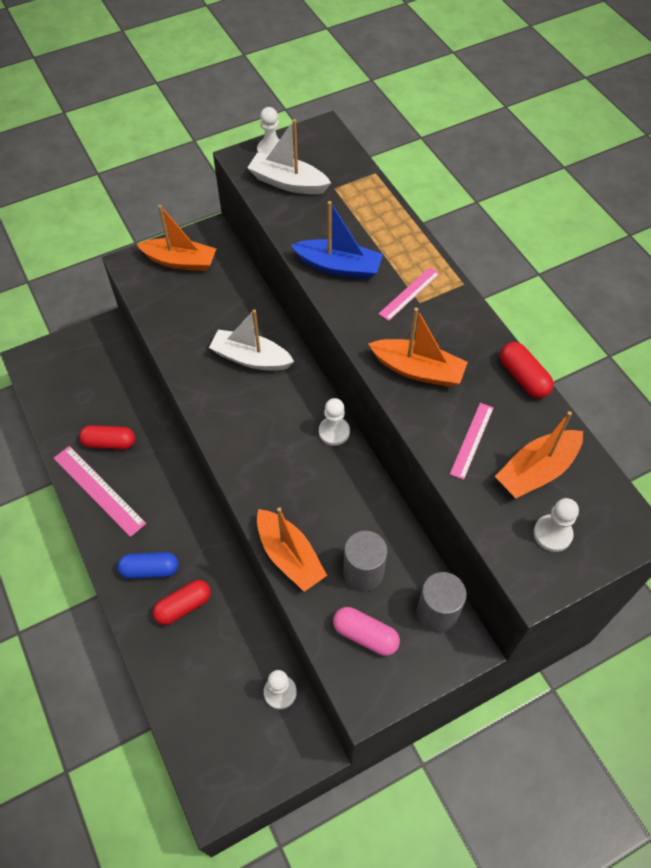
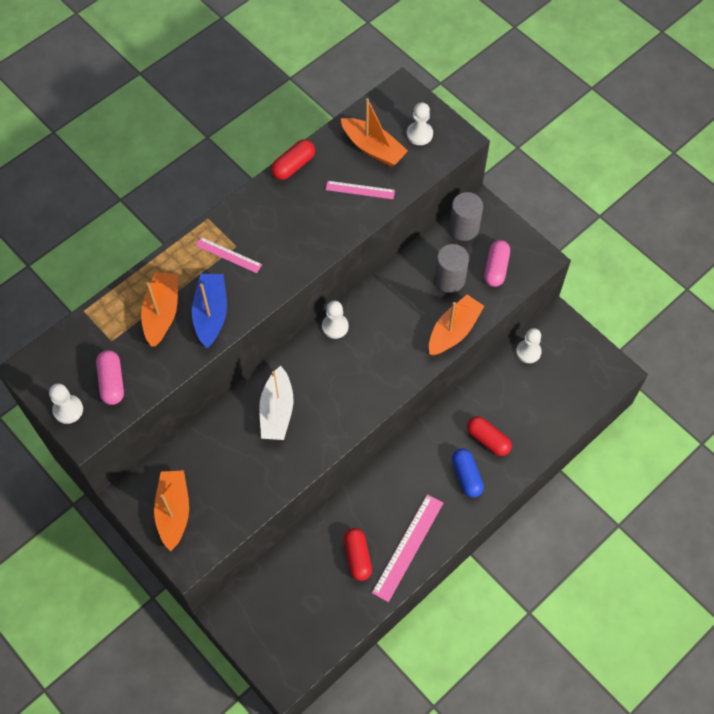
camera: 105 degrees left, 5 degrees up
white boat [247,119,331,194] -> pink capsule [96,350,124,405]
orange boat [368,308,468,387] -> orange boat moved to [141,272,178,347]

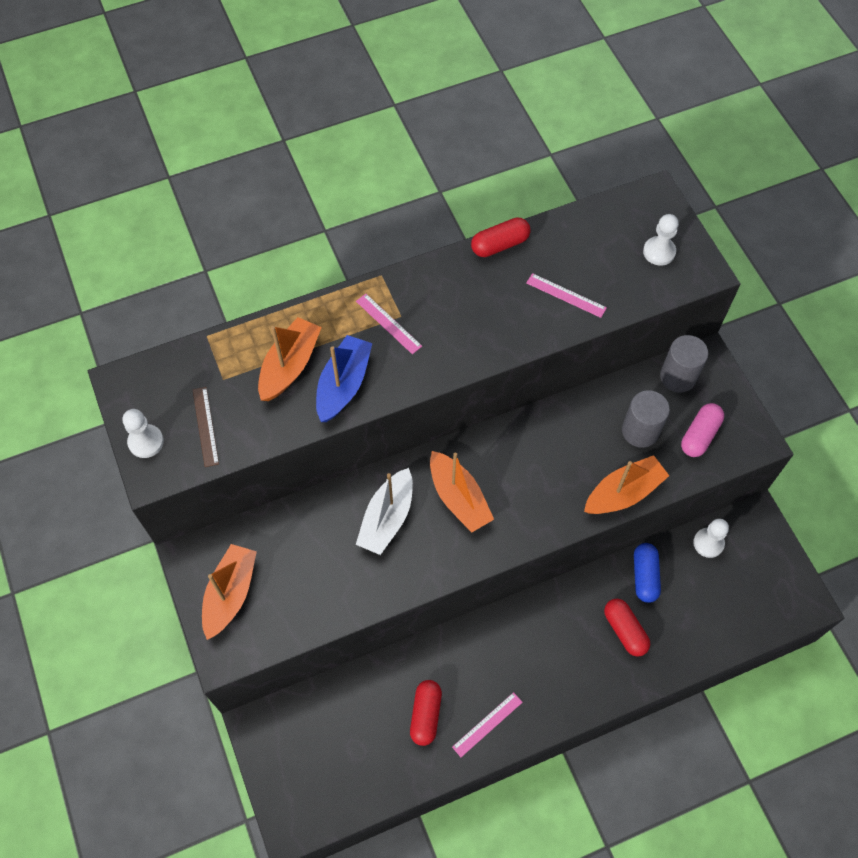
camera: 20 degrees right, 0 degrees up
pink capsule [96,350,124,405] -> brown ruler [193,387,219,467]
white pawn [322,301,348,339] -> none
orange boat [341,98,408,167] -> orange boat moved to [430,451,494,533]
pink ruler [372,494,443,602] -> pink ruler [452,692,523,757], size x0.59
blue capsule [452,448,484,497] -> blue capsule moved to [634,543,661,603]

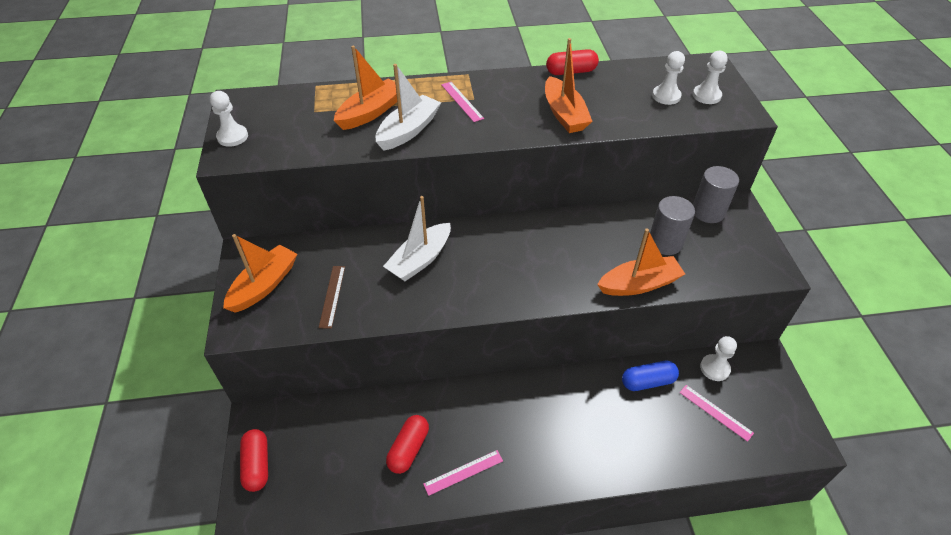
camera: 15 degrees right, 15 degrees down
brown ruler [193,387,219,467] -> brown ruler moved to [319,266,345,329]
blue boat [316,335,372,422] -> white boat [376,64,441,151]
orange boat [430,451,494,533] -> orange boat moved to [545,38,592,133]
pink ruler [526,273,607,318] -> pink ruler moved to [679,385,754,442]
red capsule [604,599,650,656] -> red capsule moved to [240,429,268,492]
blue capsule [634,543,661,603] -> blue capsule turned 60 degrees clockwise [622,361,679,391]
pink capsule [681,403,724,457] -> none
none -> white pawn [652,51,685,105]

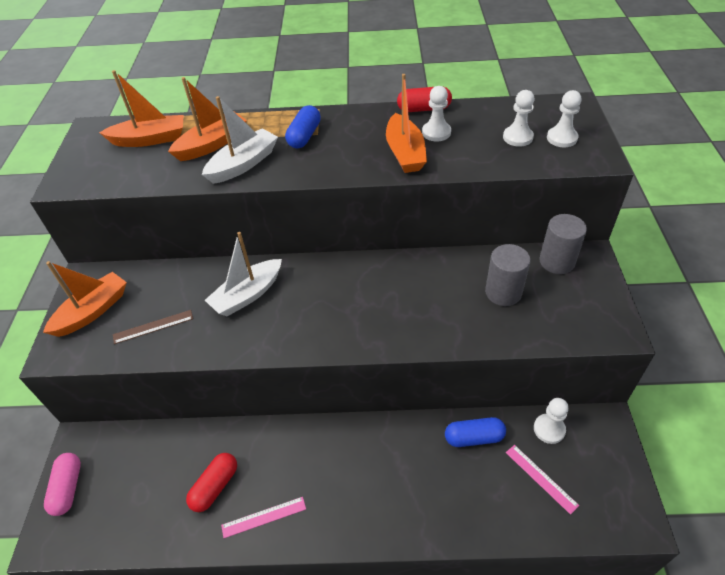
camera: 10 degrees right, 0 degrees up
white pawn [210,91,248,147] -> white pawn moved to [422,86,451,142]
red capsule [240,429,268,492] -> pink capsule [44,453,81,516]
brown ruler [319,266,345,329] -> brown ruler turned 60 degrees clockwise [113,310,193,344]
pink ruler [441,82,484,122] -> blue capsule [285,105,321,148]
orange boat [597,229,685,296] -> orange boat moved to [99,70,184,147]

